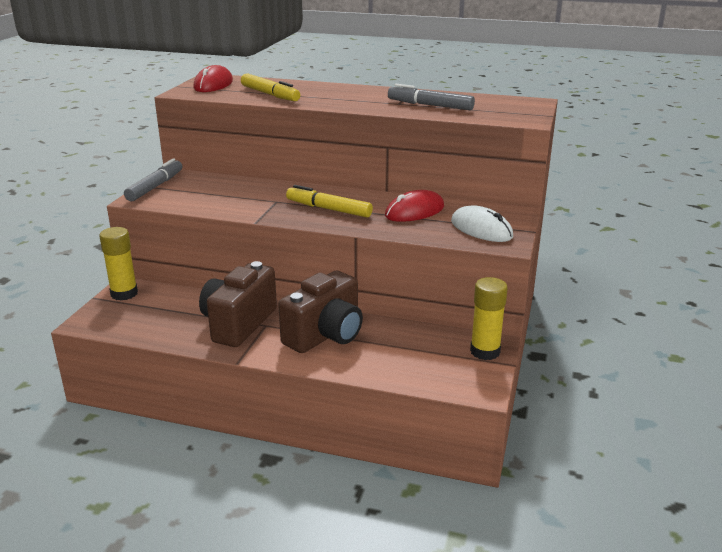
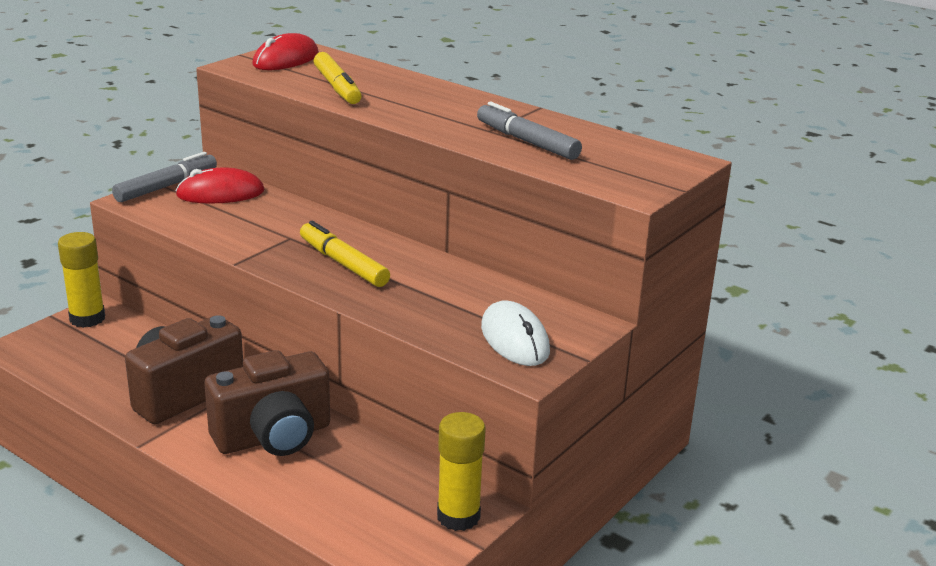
camera: 20 degrees right, 0 degrees up
red mouse [385,190,444,222] -> red mouse moved to [176,167,264,204]

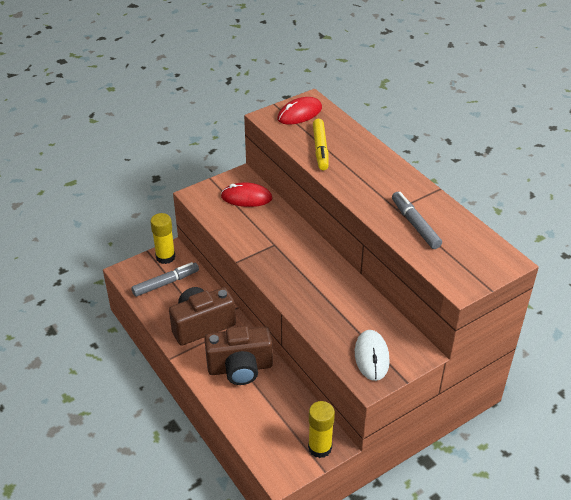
camera: 20 degrees right, 15 degrees up
grey marker [112,152,217,202] -> grey marker moved to [131,262,199,297]
yellow marker [300,221,390,287] -> none

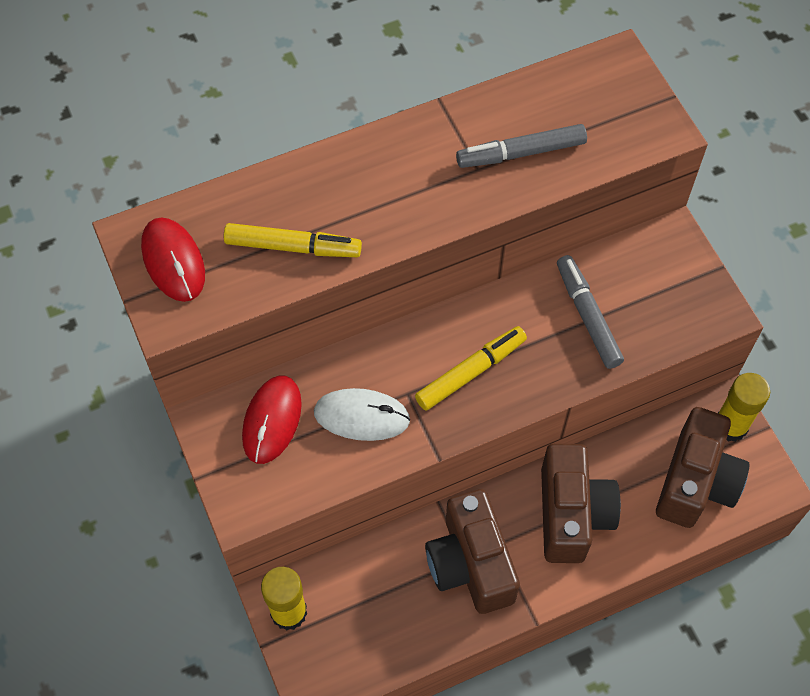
camera: 80 degrees left, 20 degrees up
grey marker [131,262,199,297] -> grey marker moved to [557,255,624,369]
white mouse [355,330,390,381] -> white mouse moved to [314,388,410,441]
none -> yellow marker [415,326,527,410]
none -> brown camera [656,407,749,528]

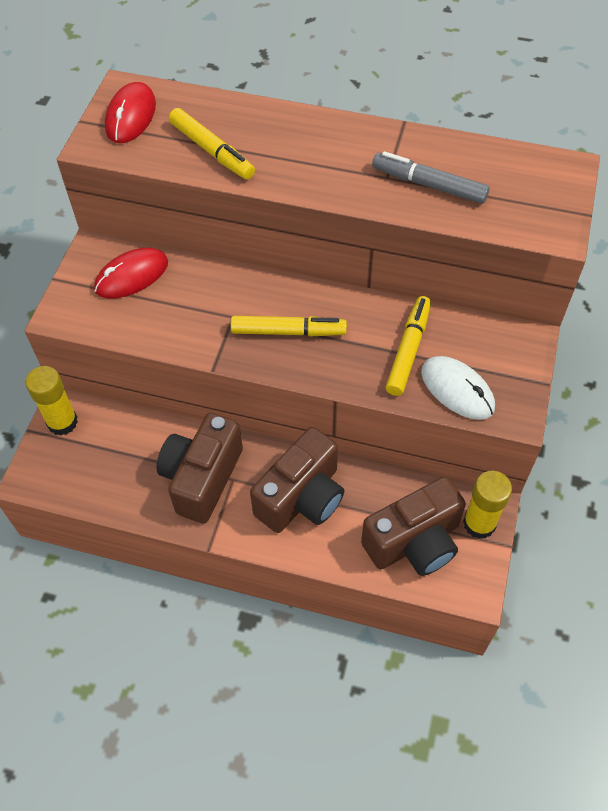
camera: 40 degrees right, 5 degrees down
white mouse [314,388,410,441] -> white mouse moved to [421,356,495,420]
grey marker [557,255,624,369] -> yellow marker [386,296,431,396]

